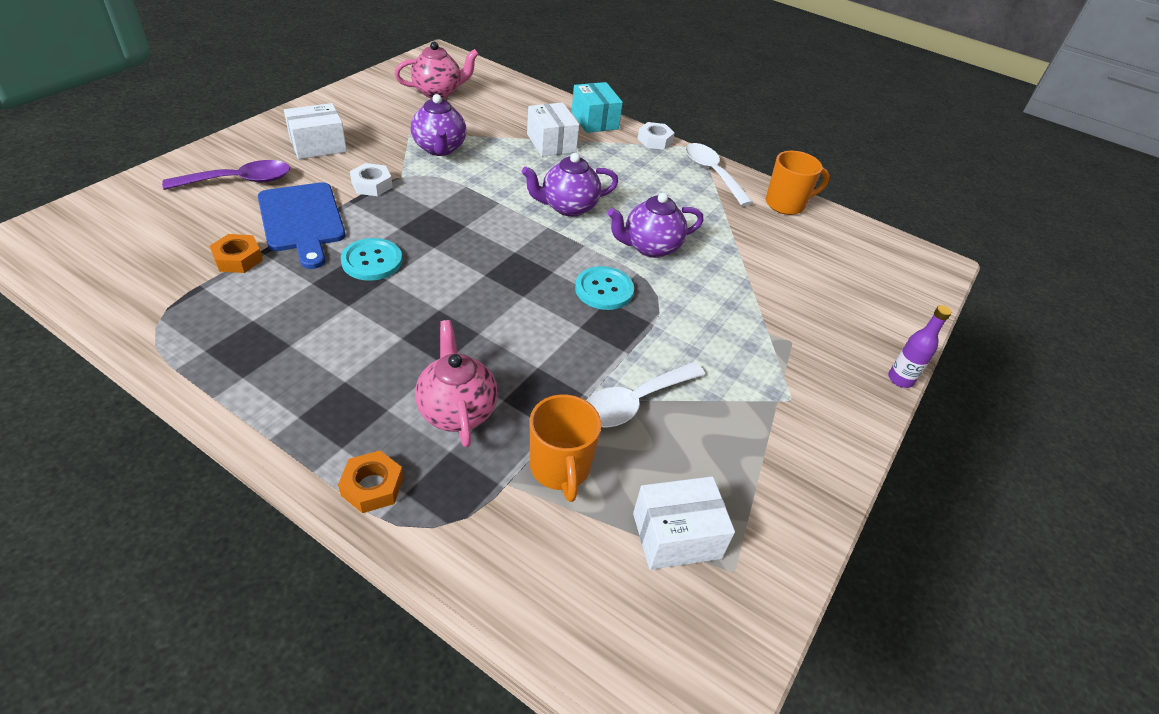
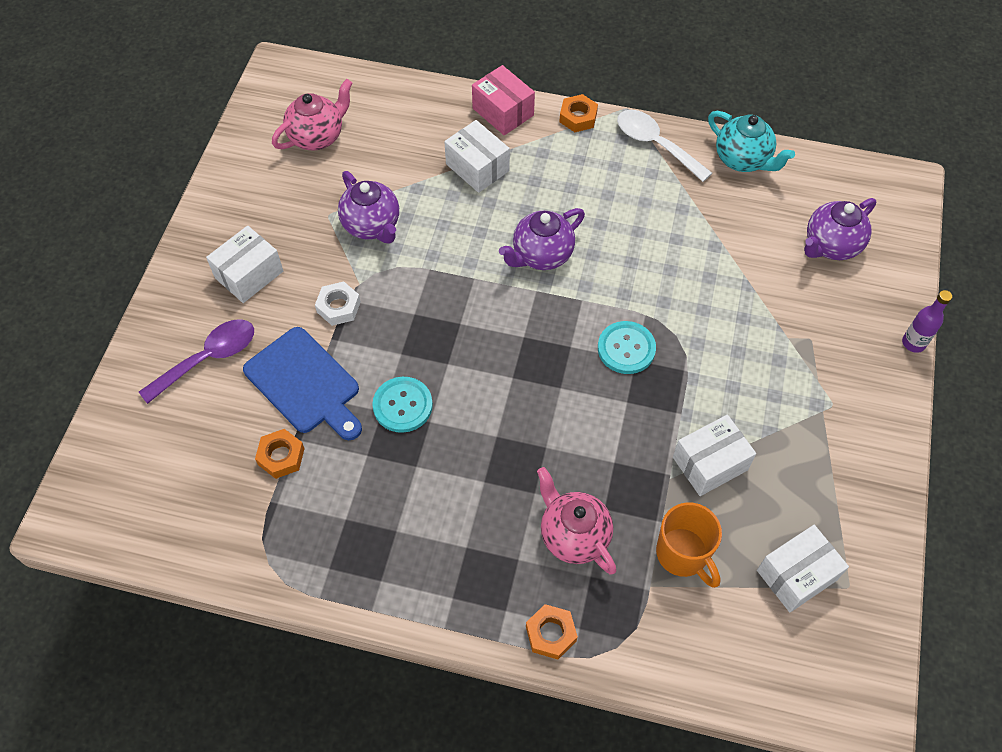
camera: 15 degrees left, 15 degrees up
turquoise box [571,82,623,133] -> pink box [472,65,535,135]
white spoon [586,362,705,428] -> white box [673,415,756,496]
purple teapot [608,193,703,258] -> purple teapot moved to [804,198,876,260]
white nut [637,122,675,150] -> orange nut [559,94,598,132]
orange mug [766,151,830,215] -> turquoise teapot [708,111,795,172]

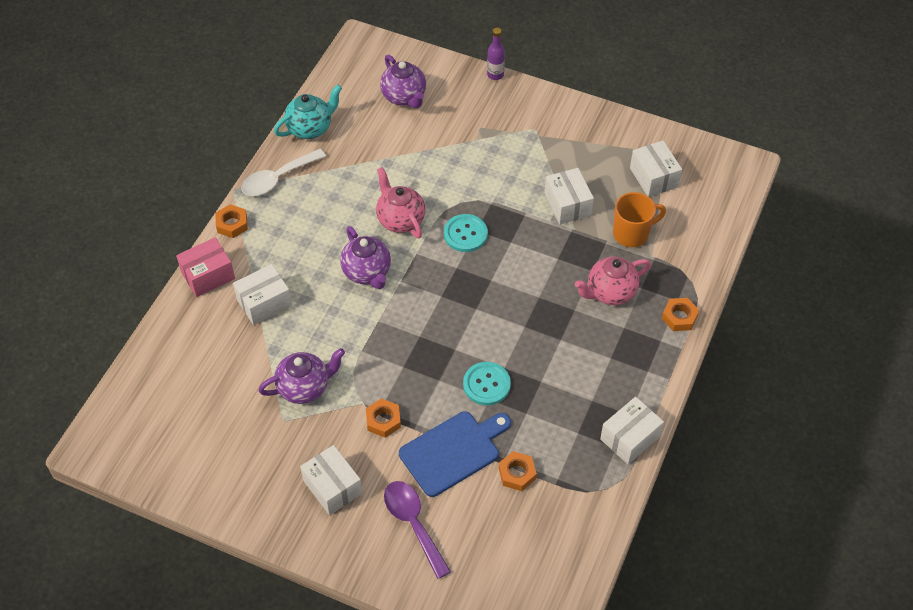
camera: 80 degrees left, 5 degrees down
pink teapot [272,79,353,151] -> pink teapot moved to [376,167,425,238]
white nut [315,282,361,326] -> orange nut [366,398,401,437]
none -> white box [600,397,664,465]

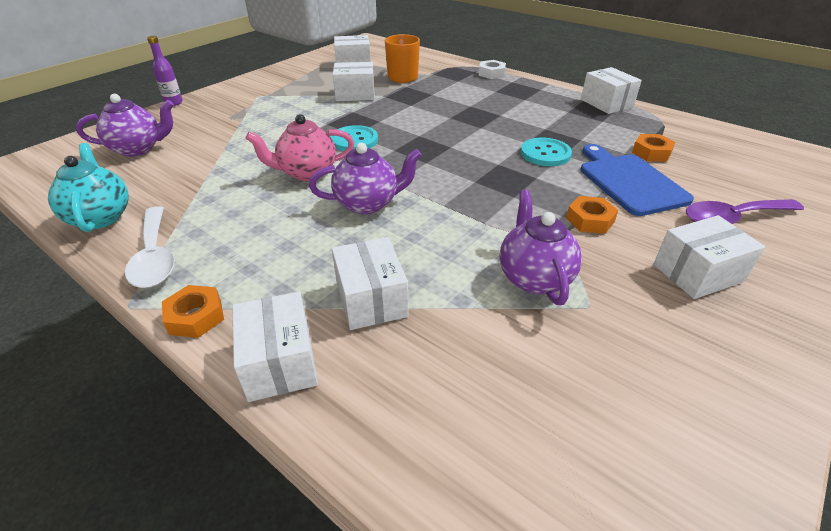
camera: 75 degrees left, 15 degrees down
pink box [176,237,235,297] -> white box [232,292,318,402]
pink teapot [575,256,651,305] -> none
orange nut [662,298,699,331] -> white nut [479,60,506,79]

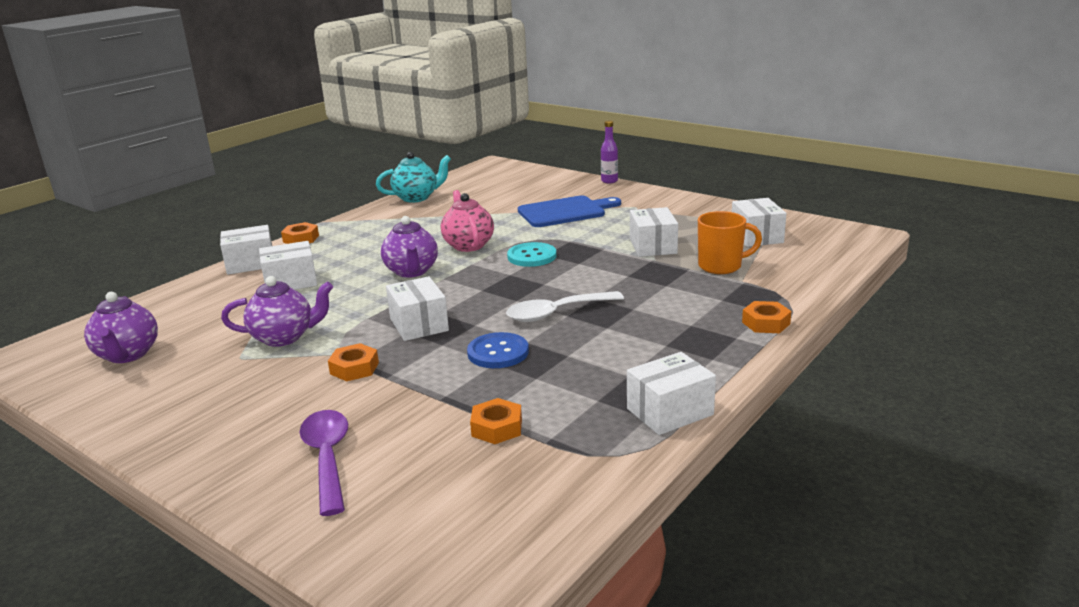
camera: 90 degrees right, 15 degrees down
purple teapot [76,94,174,157] -> purple teapot moved to [84,292,158,363]
white spoon [125,206,175,288] -> white spoon moved to [506,291,624,322]
white nut [479,60,506,79] -> orange nut [742,301,791,333]
turquoise button [521,138,572,166] -> blue button [467,332,529,368]
blue cutting board [581,144,694,216] -> blue cutting board moved to [518,195,621,227]
white box [653,215,765,299] -> white box moved to [386,276,449,341]

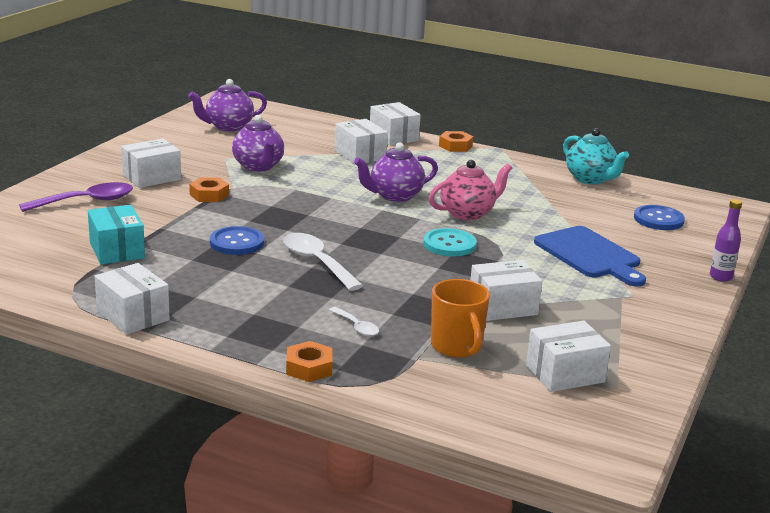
camera: 75 degrees right, 0 degrees up
white box [386,276,449,341] -> white box moved to [121,138,181,188]
orange nut [470,398,522,444] -> turquoise box [88,205,145,264]
none -> white spoon [329,307,379,336]
none -> blue button [634,205,685,230]

